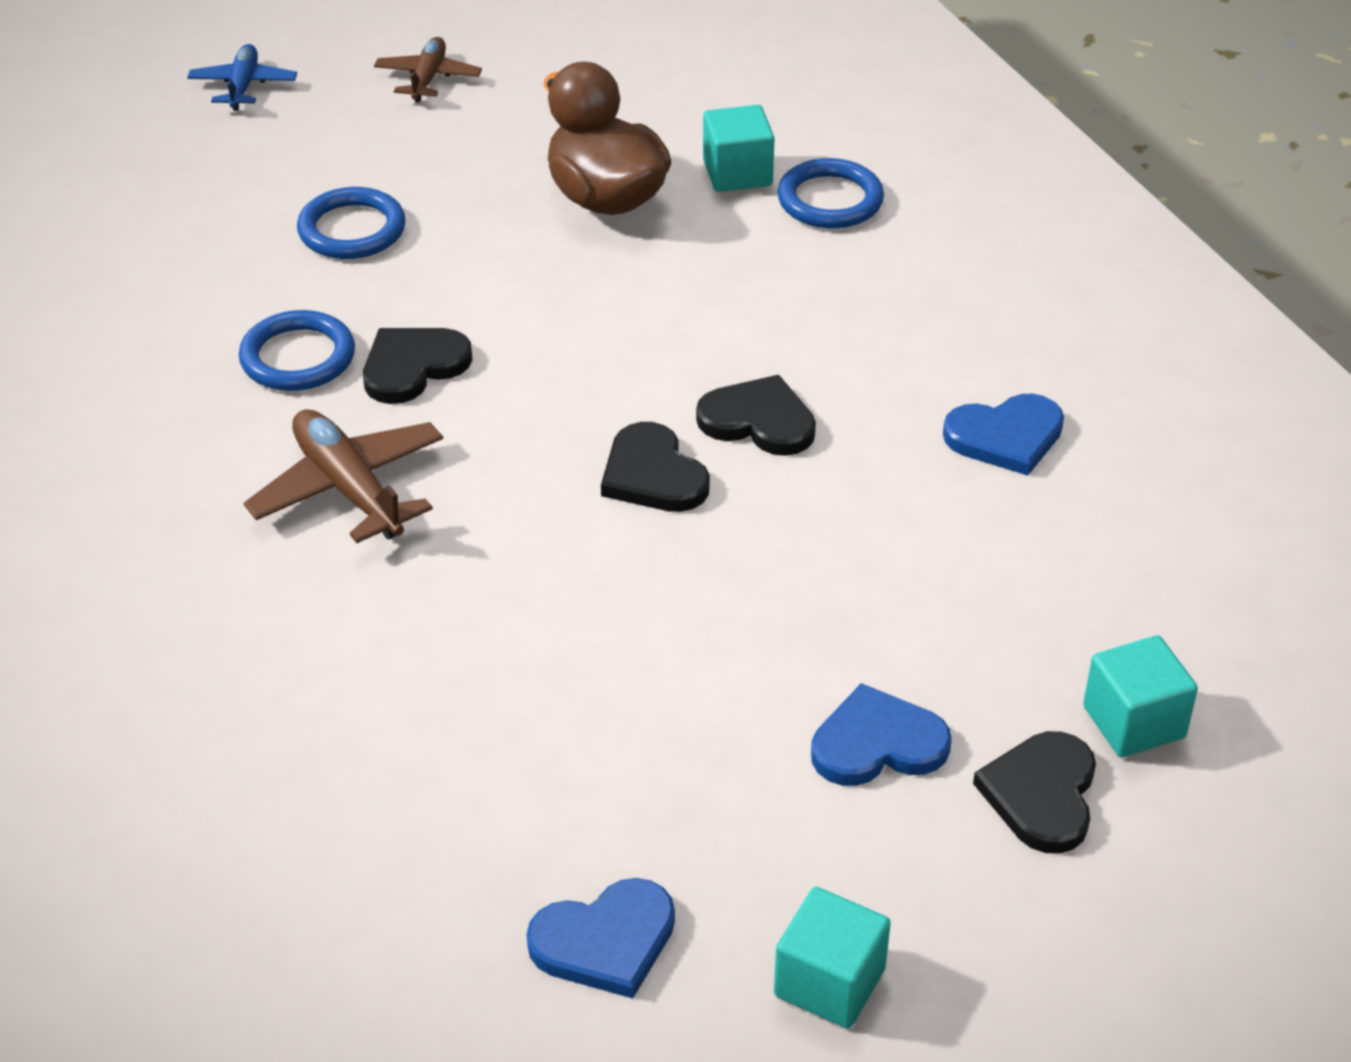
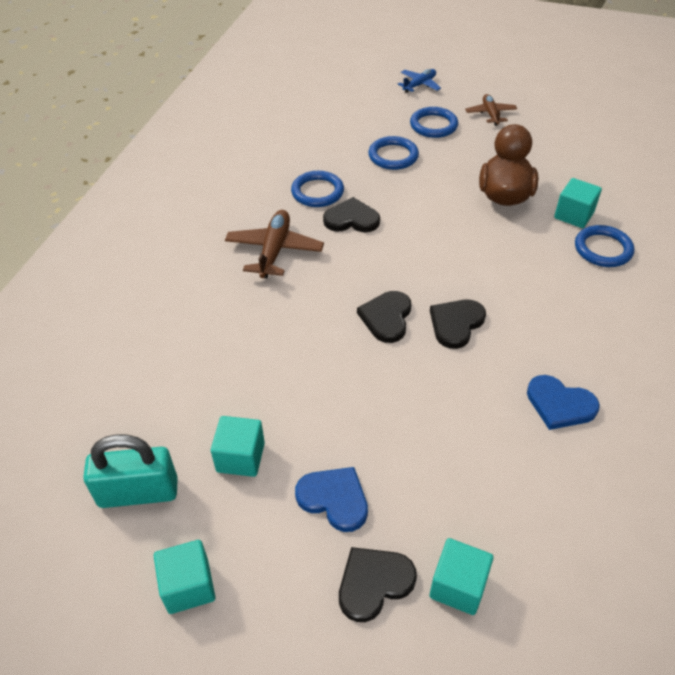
camera: 45 degrees right, 5 degrees up
brown plane [374,37,482,103] -> brown plane turned 60 degrees counterclockwise [465,94,517,126]
blue heart [526,878,675,999] -> turquoise padlock [83,435,178,508]
black heart [696,375,816,456] -> black heart turned 120 degrees counterclockwise [430,300,486,349]
none -> turquoise cube [211,416,265,477]
none -> blue ring [410,107,458,138]

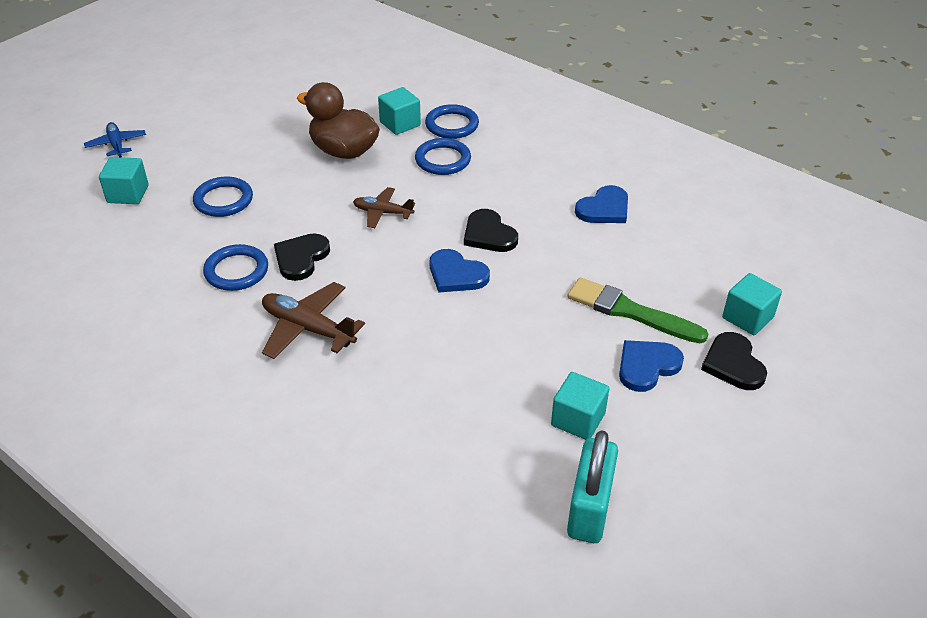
camera: 70 degrees left, 5 degrees down
turquoise cube [154,540,215,614] -> turquoise cube moved to [99,157,149,204]
black heart [357,291,411,343] -> blue heart [430,249,490,293]
blue ring [410,107,458,138] -> blue ring moved to [415,138,471,175]
brown plane [465,94,517,126] -> brown plane moved to [353,187,415,228]
none -> green brush [567,277,708,343]

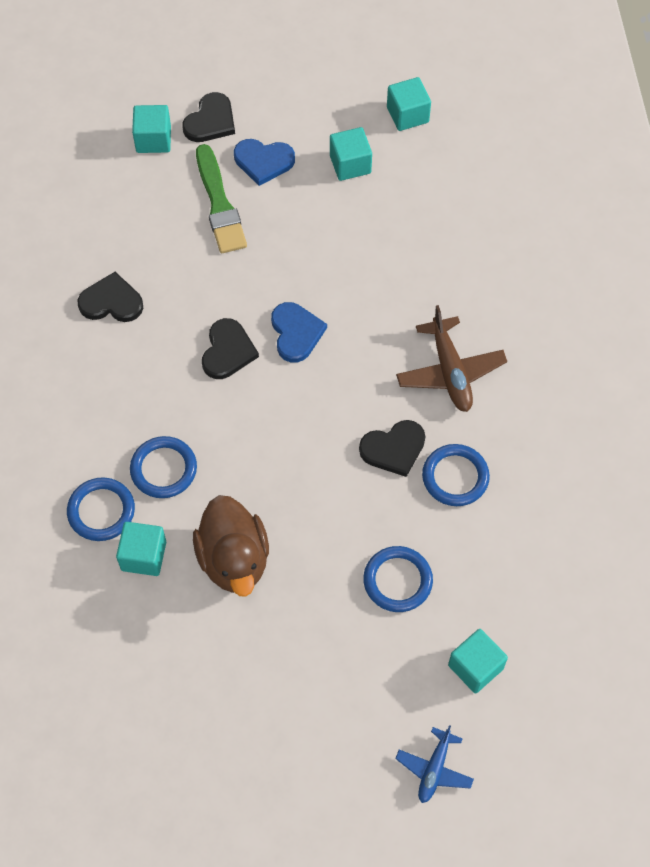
camera: 135 degrees left, 20 degrees up
brown plane [353,187,415,228] -> none
turquoise padlock [567,430,618,543] -> turquoise cube [387,77,431,131]
blue heart [575,185,628,223] -> black heart [78,272,143,322]

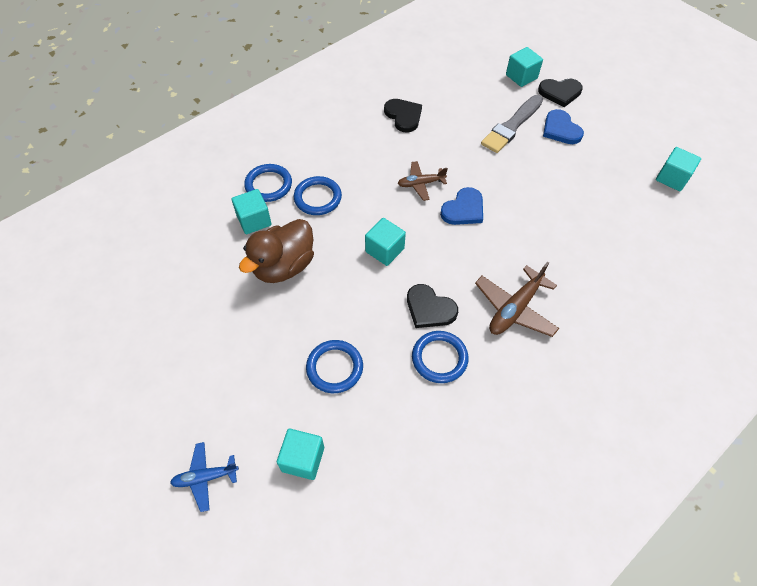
camera: 55 degrees right, 5 degrees down
green brush [196,144,247,253] -> grey brush [481,95,543,153]
black heart [202,318,259,379] -> brown plane [397,161,448,201]
turquoise cube [330,127,372,181] -> turquoise cube moved to [365,218,406,266]

